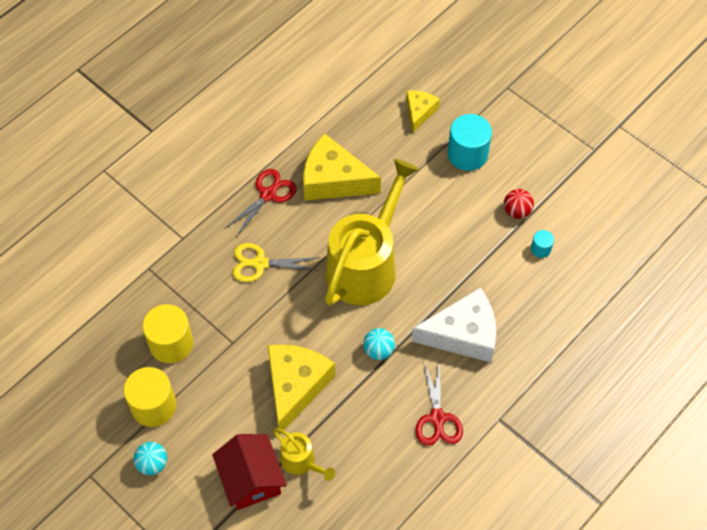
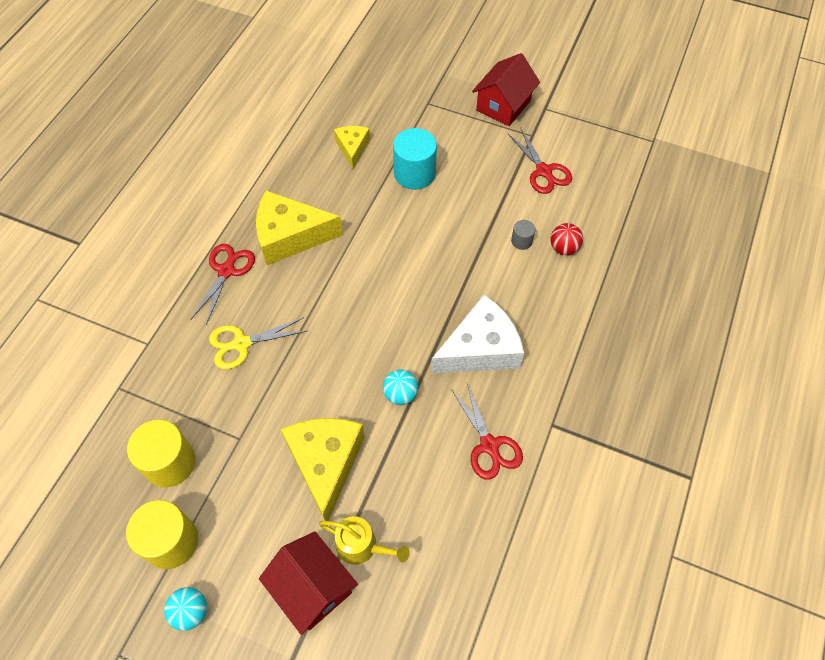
camera: 20 degrees left, 0 degrees up
yellow watering can [325,159,419,306] -> none
red ball [504,189,534,219] -> red ball moved to [550,223,583,255]
turquoise cylinder [531,230,554,258] -> grey cylinder [511,220,535,250]
none -> red house [472,53,540,126]
none -> red scissors [508,129,572,194]

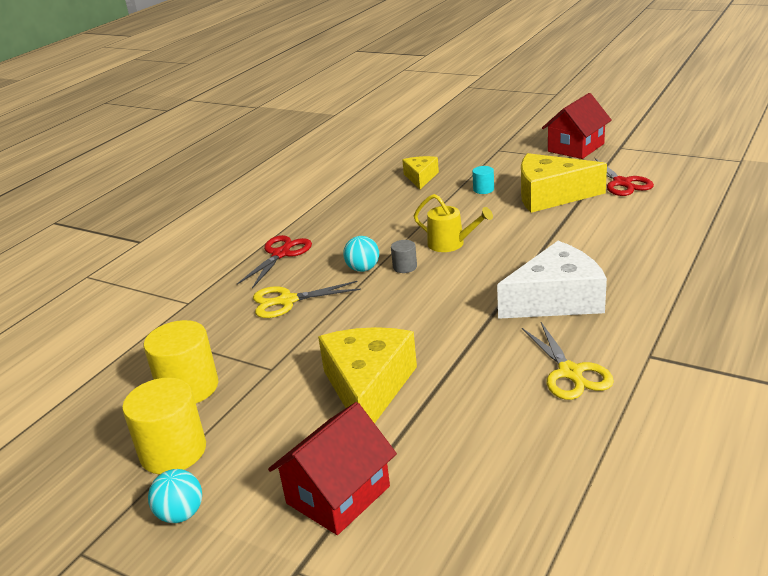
camera: 10 degrees right, 30 degrees down
yellow cheese [256,190,343,265] -> yellow cheese moved to [521,153,607,213]
red house [259,531,358,635] -> red house turned 75 degrees clockwise [268,402,397,535]
yellow watering can [319,516,410,565] -> yellow watering can moved to [414,194,493,252]
turquoise ball [383,370,418,405] -> turquoise ball moved to [343,236,379,272]
turquoise cylinder [393,128,437,190] -> turquoise cylinder [472,166,494,194], size x0.48
red scissors [451,383,523,480] -> yellow scissors [522,322,614,400]
grey cylinder [511,220,535,250] -> grey cylinder moved to [391,240,417,273]
red ball [550,223,583,255] -> none

